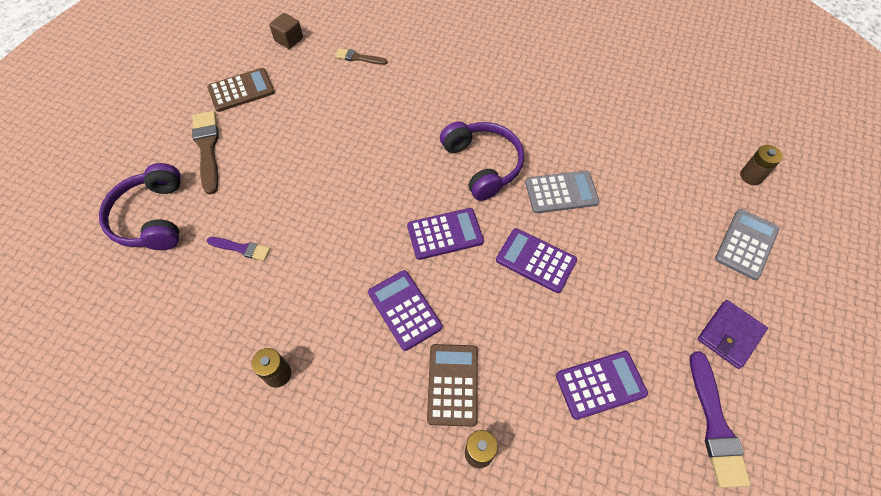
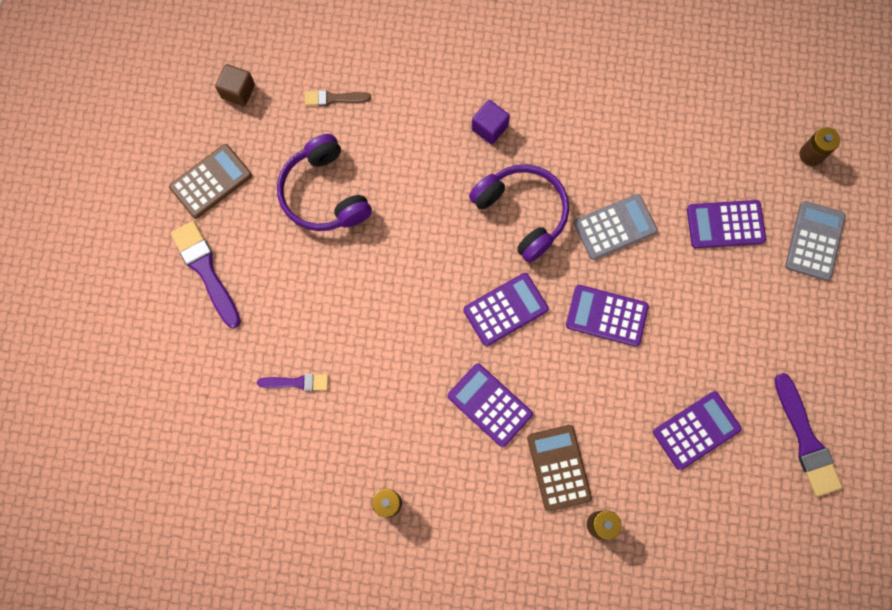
camera: 15 degrees left, 15 degrees up
purple headphones [99,163,181,250] -> purple headphones moved to [277,134,372,231]
brown brush [192,111,219,195] -> purple brush [171,221,241,328]
purple wallet [698,300,768,369] -> none
none -> purple cube [472,100,510,144]
none -> purple calculator [687,200,766,248]

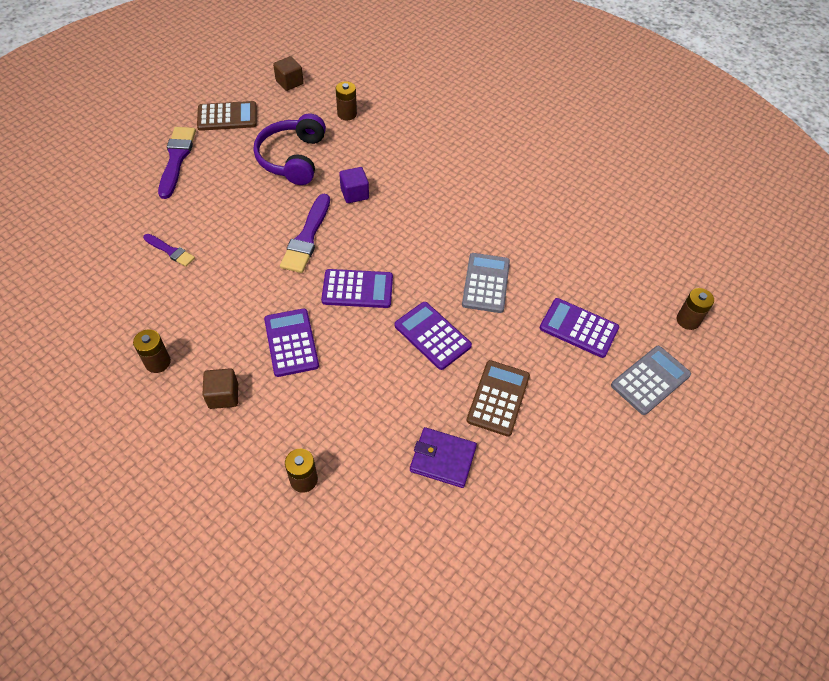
camera: 30 degrees right, 20 degrees down
brown brush [305,90,371,106] -> brown battery [336,81,357,120]
purple headphones [469,164,569,263] -> none
purple cube [472,100,510,144] -> purple cube moved to [339,167,369,203]
brown calculator [527,425,592,511] -> brown calculator moved to [466,360,530,437]
grey calculator [574,194,658,260] -> grey calculator turned 90 degrees counterclockwise [462,253,510,313]
purple calculator [653,391,742,470] -> purple wallet [410,427,477,488]
purple brush [774,373,842,497] -> purple brush moved to [280,194,330,273]
none -> brown cube [202,368,238,409]

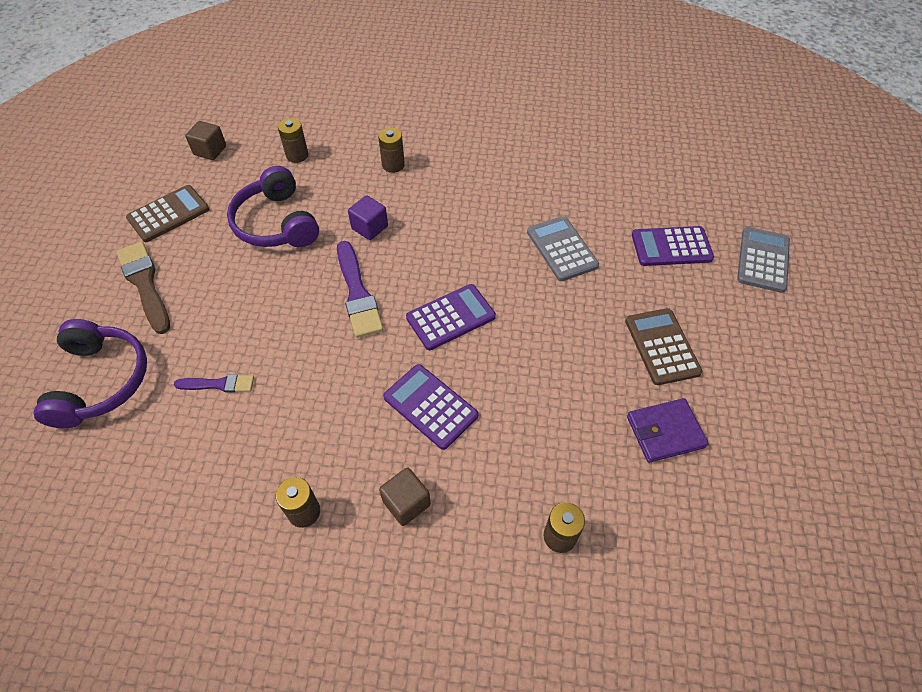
camera: 30 degrees left, 0 degrees up
purple brush [158,127,196,199] -> brown brush [117,241,170,334]
purple calculator [395,302,472,370] -> none
brown battery [677,288,714,330] -> brown battery moved to [378,128,405,173]
none -> purple headphones [33,319,147,428]

